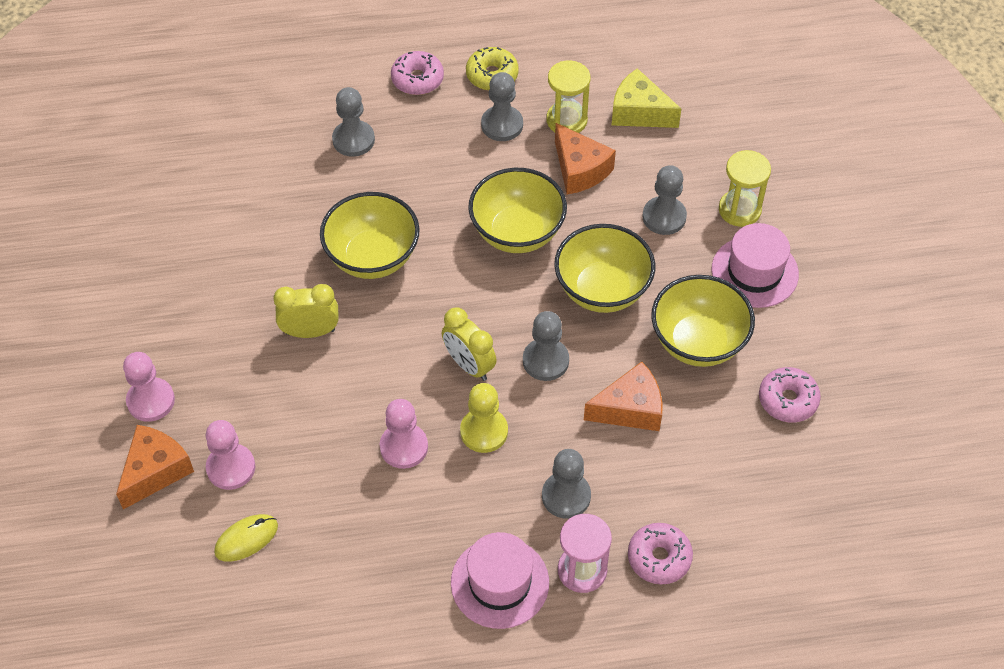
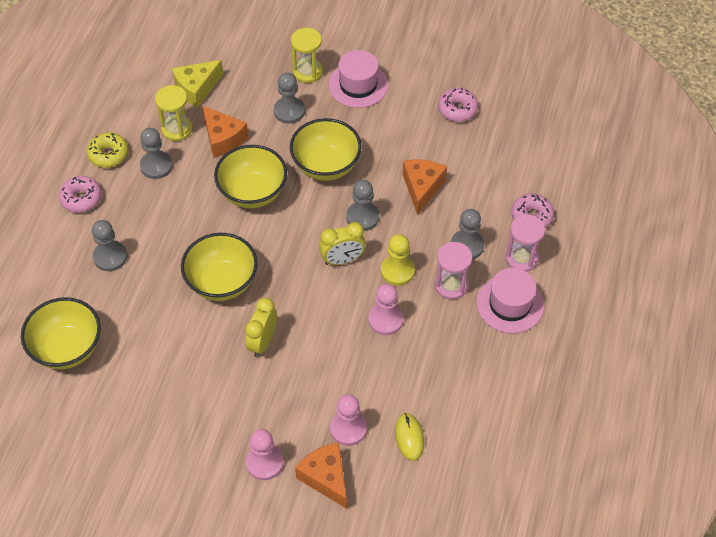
camera: 65 degrees left, 0 degrees up
orange cheese [555,123,616,194] -> orange cheese turned 60 degrees clockwise [202,105,248,158]
yellow bowl [651,275,755,367] -> yellow bowl moved to [21,297,101,369]
none -> pink hourglass [435,242,472,300]

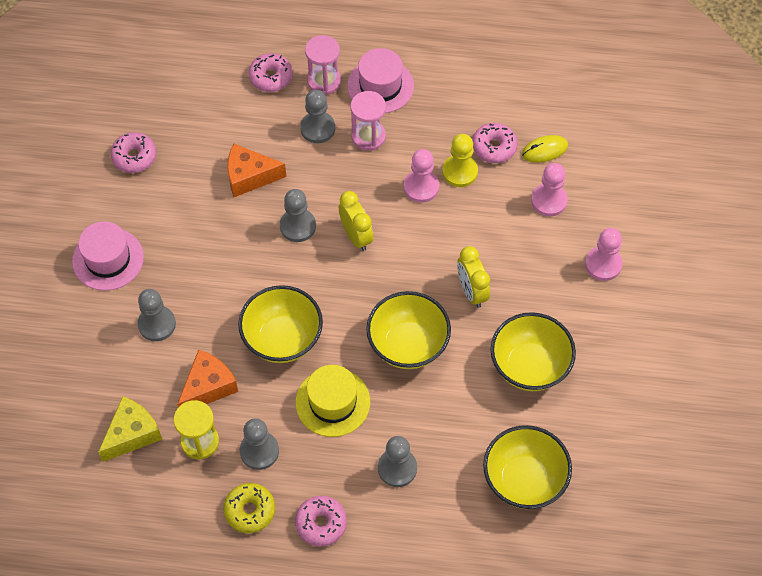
camera: 100 degrees left, 5 degrees up
yellow cheese [172,60,223,108] -> yellow cheese turned 90 degrees counterclockwise [98,396,162,462]
yellow clock [245,298,277,357] -> yellow clock turned 60 degrees clockwise [457,246,490,308]
yellow bowl [289,118,362,181] -> yellow bowl moved to [490,312,576,391]
yellow hourglass [291,28,323,83] -> none
orange cheese [295,442,347,509] -> none
yellow pawn [381,234,415,286] -> yellow pawn moved to [442,134,478,187]
none -> yellow hat [295,365,370,437]
none -> pink donut [472,123,518,163]

